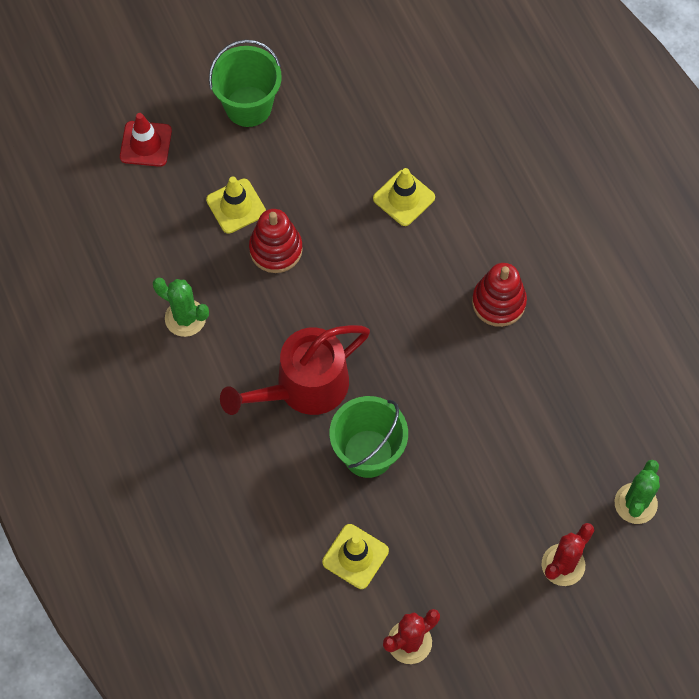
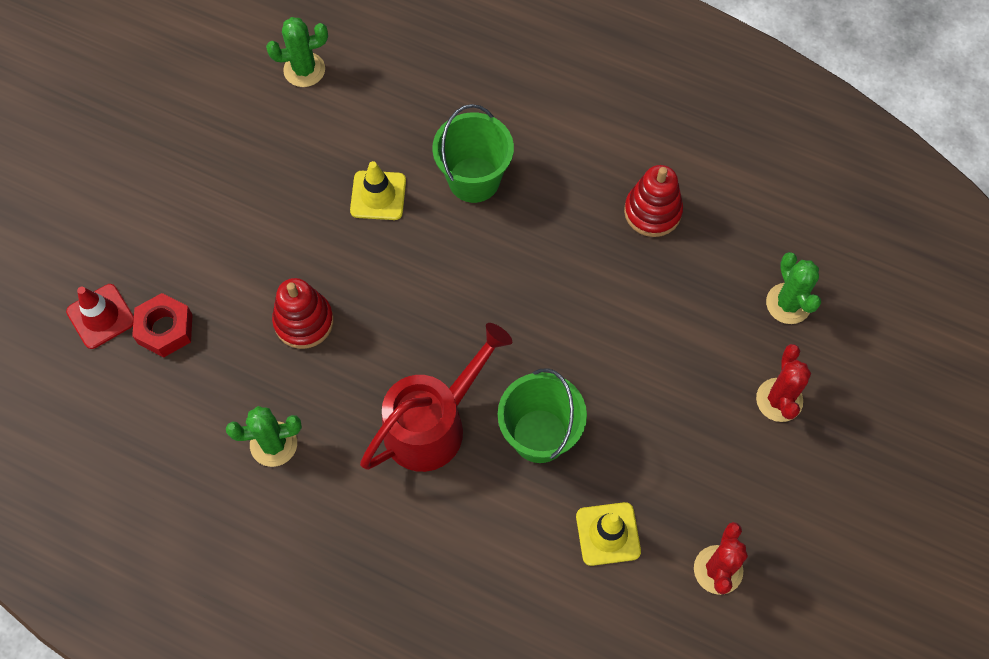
camera: 40 degrees left, 0 degrees up
yellow traffic cone [206,176,266,234] -> none
green bucket [209,40,282,127] -> green bucket moved to [432,104,514,203]
red watering can [220,325,370,415] -> red watering can turned 150 degrees counterclockwise [360,323,512,472]
red stacking toy [472,263,527,327] -> red stacking toy moved to [624,165,683,237]
none -> red nut [132,293,193,357]
none -> green cactus [266,17,328,87]

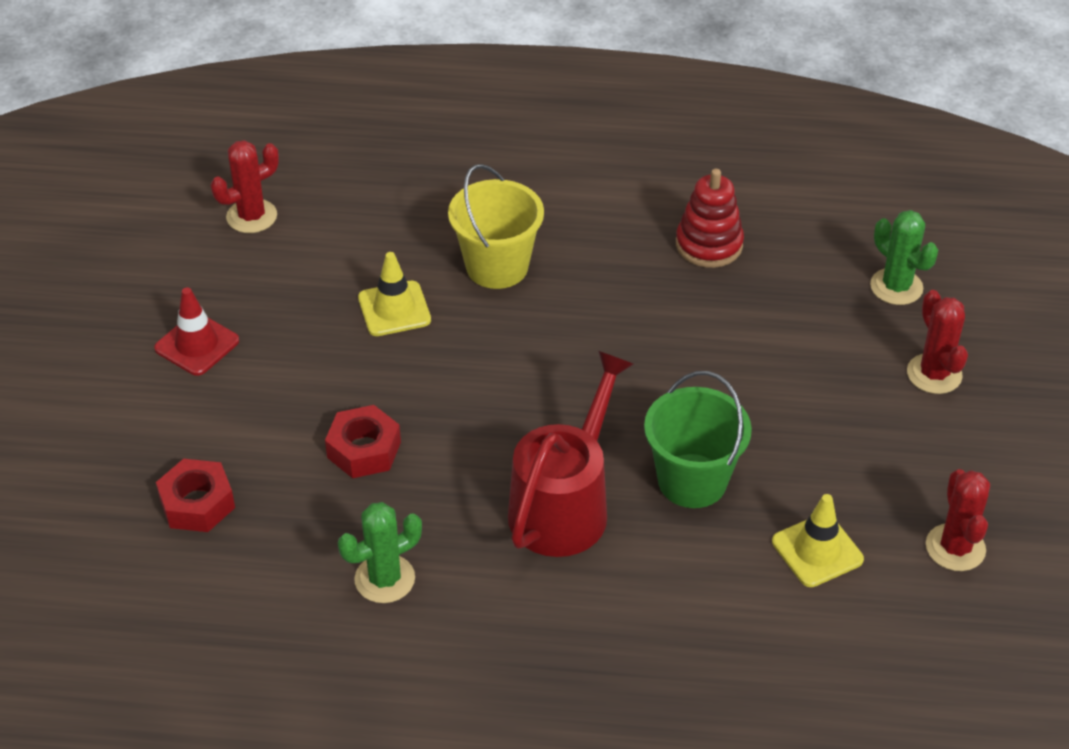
camera: 20 degrees left, 20 degrees down
red traffic cone [66,284,134,349] -> red traffic cone moved to [154,287,239,376]
green cactus [266,17,328,87] -> red cactus [211,140,279,233]
red stacking toy [272,278,334,349] -> red nut [325,405,401,478]
green bucket [432,104,514,203] -> yellow bucket [448,164,544,289]

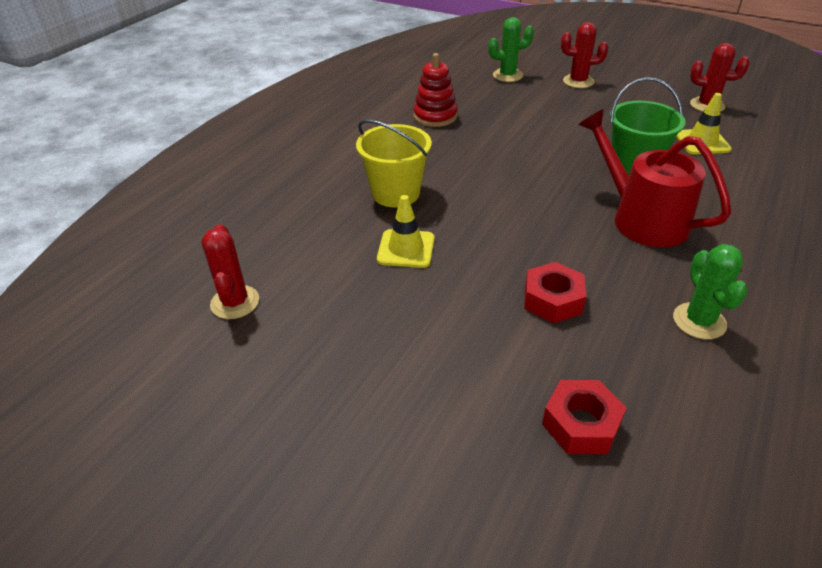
camera: 65 degrees left, 5 degrees down
red traffic cone [154,287,239,376] -> none

